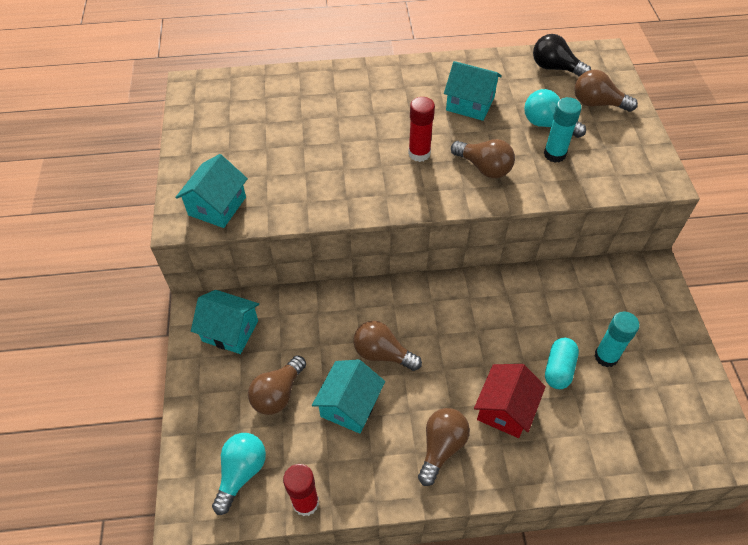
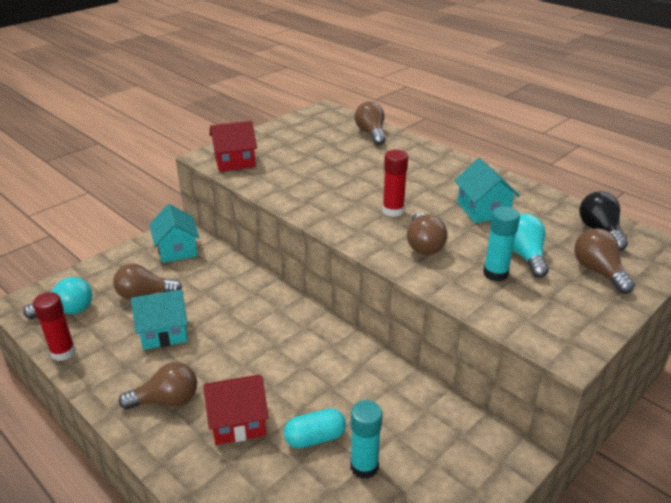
camera: 50 degrees right, 20 degrees down
turquoise house [175,154,248,228] -> red house [210,121,257,172]
brown light bulb [353,321,422,371] -> brown light bulb moved to [355,102,385,145]

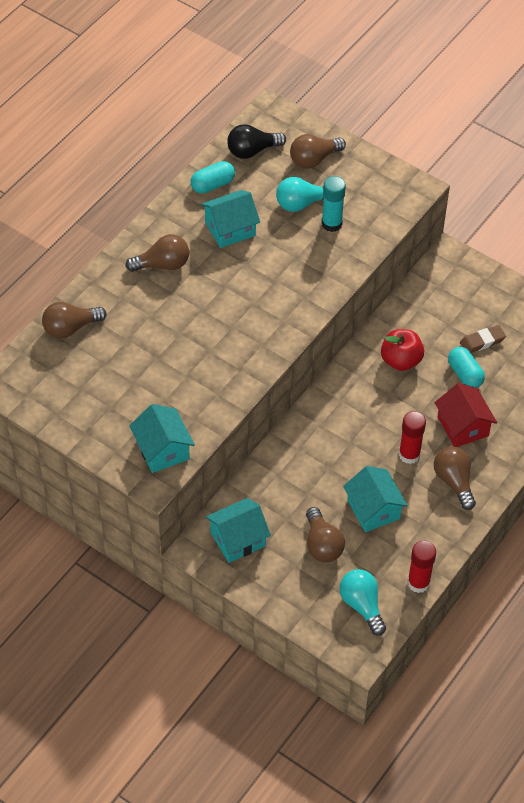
camera: 100 degrees left, 20 degrees up
red house [210,121,257,172] -> turquoise house [129,404,195,473]
turquoise glue stick [351,400,382,479] -> brown eraser [460,325,506,353]
red glue stick [382,150,408,217] -> red glue stick moved to [399,411,426,464]
brown light bulb [407,213,448,255] -> brown light bulb moved to [125,234,189,272]
none -> turquoise capsule [191,161,235,193]
none -> red apple [381,329,424,371]

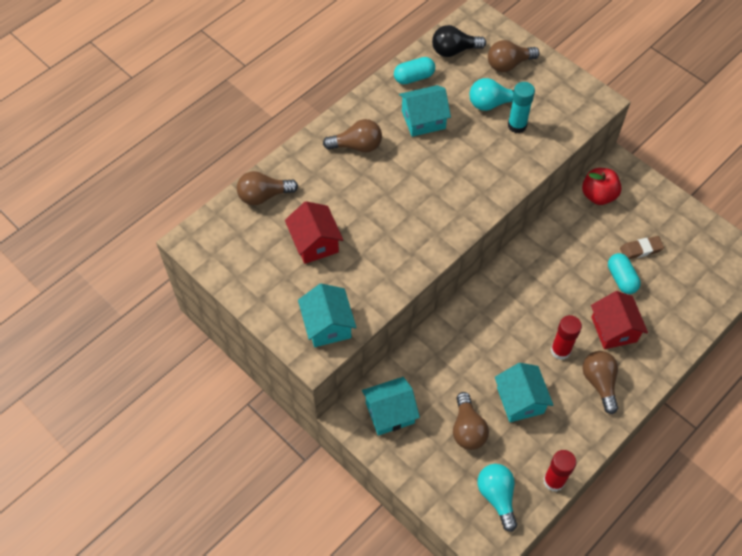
camera: 10 degrees right, 5 degrees up
red apple [381,329,424,371] -> red apple moved to [582,168,622,205]
none -> red house [285,201,343,264]

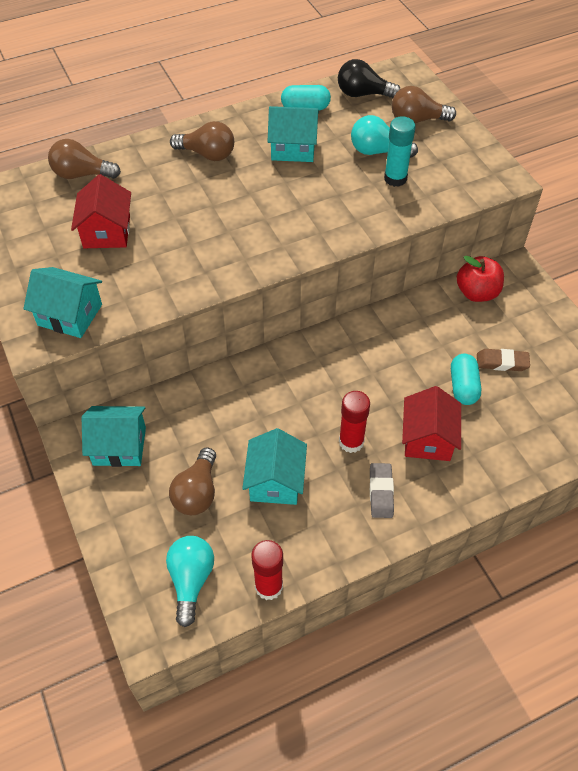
camera: 20 degrees right, 5 degrees down
turquoise house [298,284,356,347] -> turquoise house turned 75 degrees counterclockwise [23,267,102,338]
brown light bulb [583,351,618,414] -> grey eraser [370,463,394,518]

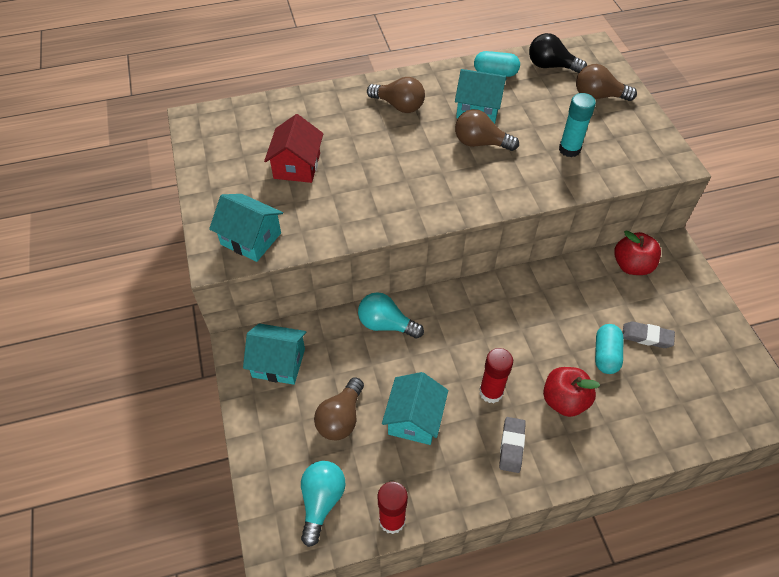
camera: 10 degrees right, 0 degrees up
brown light bulb [48,139,121,179] -> brown light bulb moved to [455,109,519,151]
turquoise light bulb [351,115,418,158] -> turquoise light bulb moved to [358,292,424,339]
red house [402,386,461,461] -> red apple [543,367,600,417]
brown eraser [477,349,530,371] -> grey eraser [623,322,675,348]

